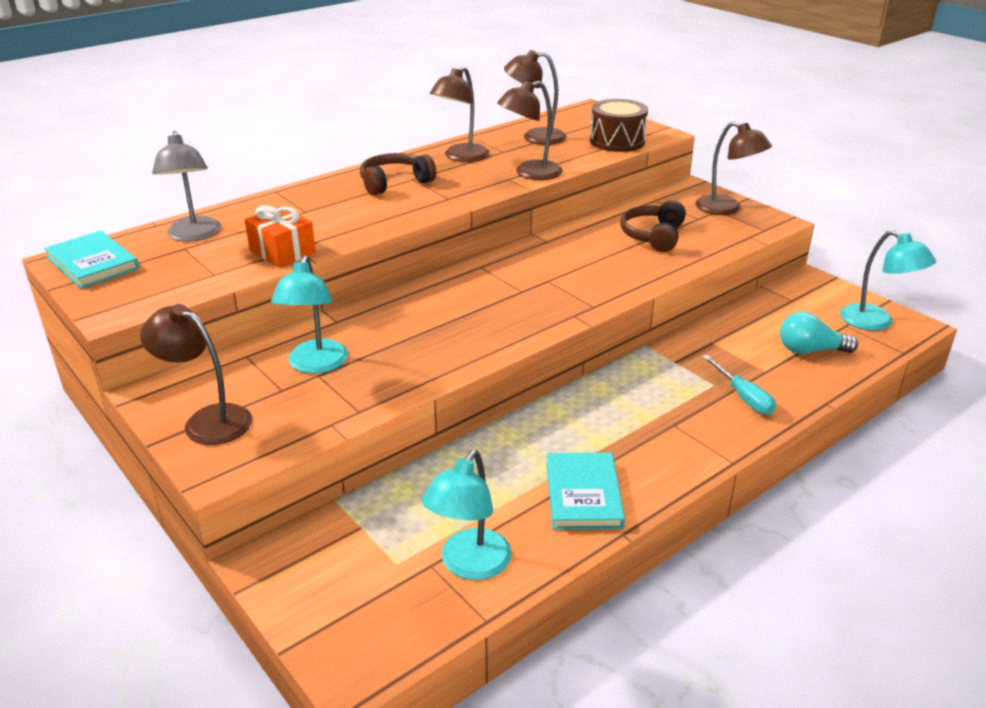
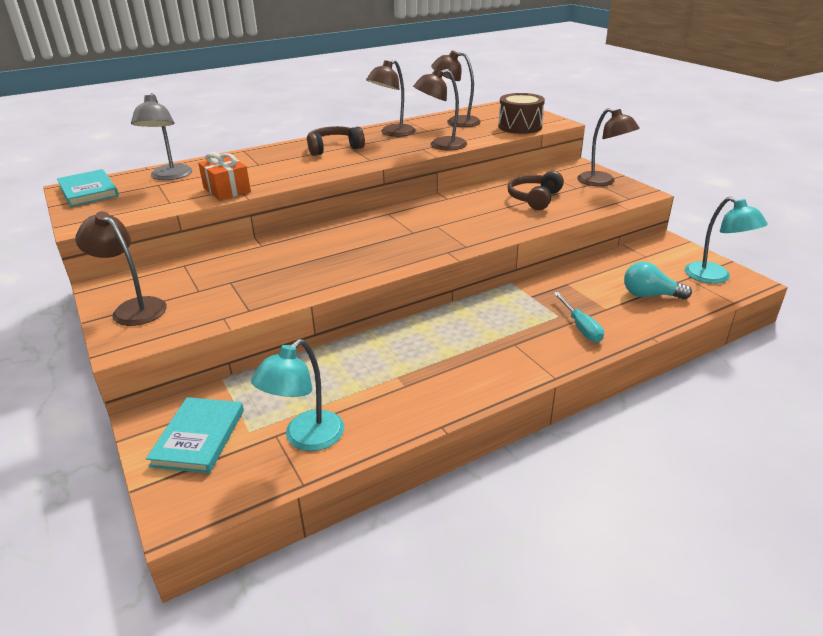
camera: 10 degrees right, 0 degrees up
turquoise lamp [271,255,348,374] -> none
turquoise book [546,453,625,529] -> turquoise book moved to [146,397,244,474]

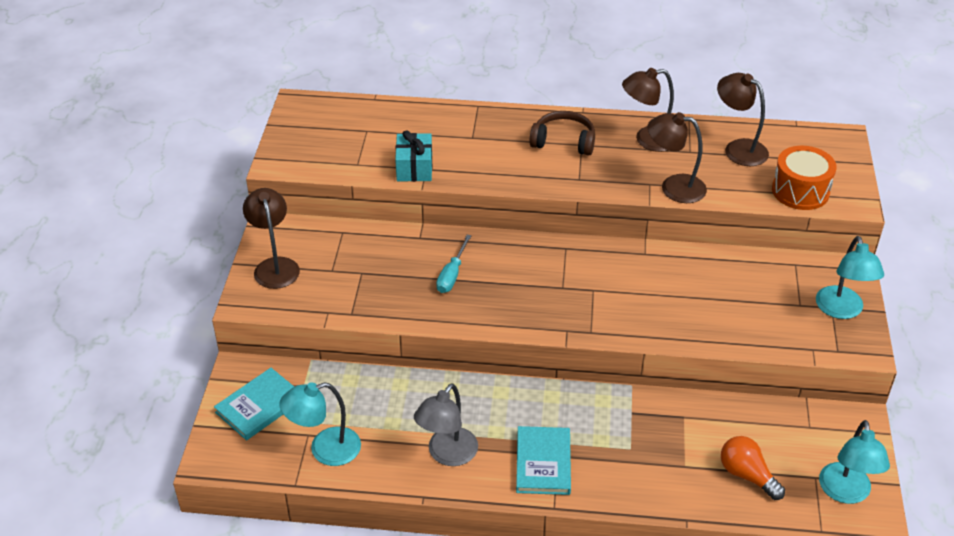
camera: 35 degrees right, 10 degrees up
turquoise book [57,169,119,207] -> turquoise book moved to [516,426,571,495]
grey lamp [131,93,192,180] -> grey lamp moved to [414,383,478,466]
orange gift [198,152,251,200] -> turquoise gift [395,130,432,182]
brown drum [498,93,545,134] -> orange drum [772,146,837,210]
brown headphones [508,171,564,210] -> none
turquoise screwdriver [553,292,604,342] -> turquoise screwdriver moved to [436,235,472,293]
brown lamp [577,108,640,186] -> turquoise lamp [816,236,884,319]
turquoise light bulb [624,262,692,299] -> orange light bulb [721,436,785,500]

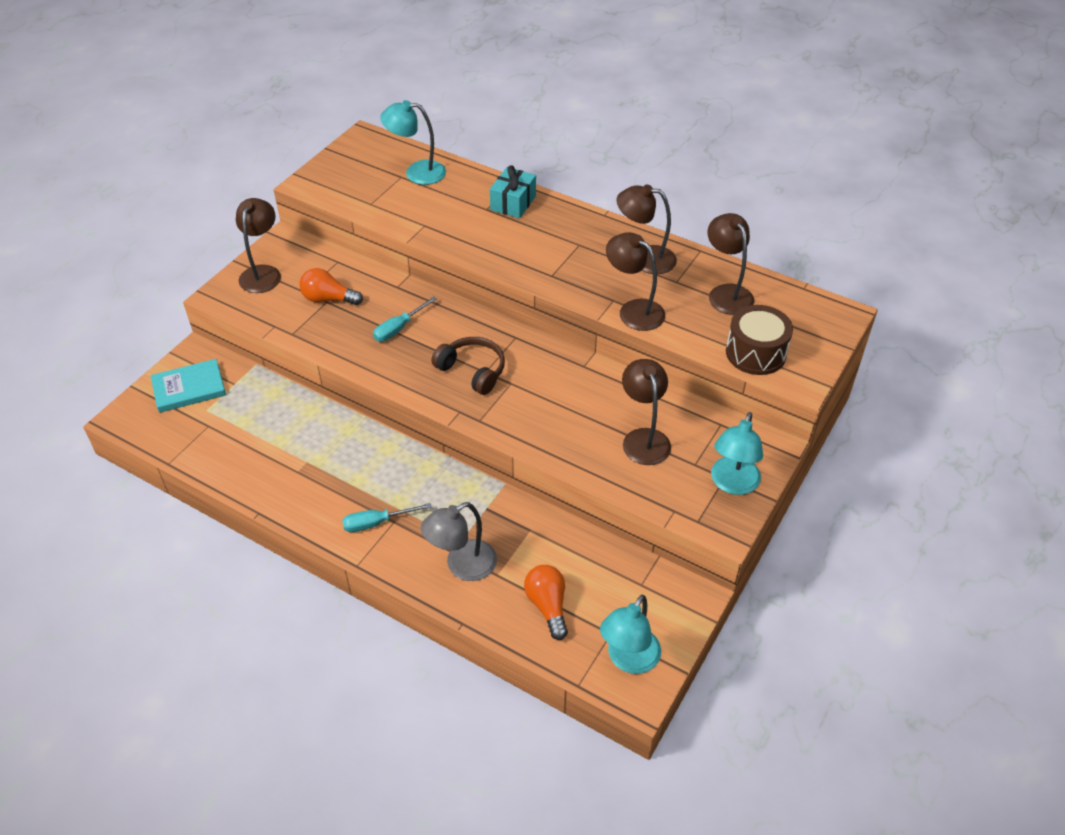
camera: 25 degrees right, 5 degrees up
turquoise lamp [279,382,361,466] -> turquoise lamp moved to [380,100,446,185]
turquoise gift [395,130,432,182] -> turquoise gift moved to [490,165,536,218]
grey lamp [414,383,478,466] -> grey lamp moved to [421,502,497,581]
turquoise book [516,426,571,495] -> turquoise screwdriver [342,503,432,532]
brown headphones [529,111,595,156] -> brown headphones moved to [431,337,505,395]
orange drum [772,146,837,210] -> brown drum [726,305,793,375]
none -> orange light bulb [300,268,363,305]
none -> brown lamp [622,359,671,465]

